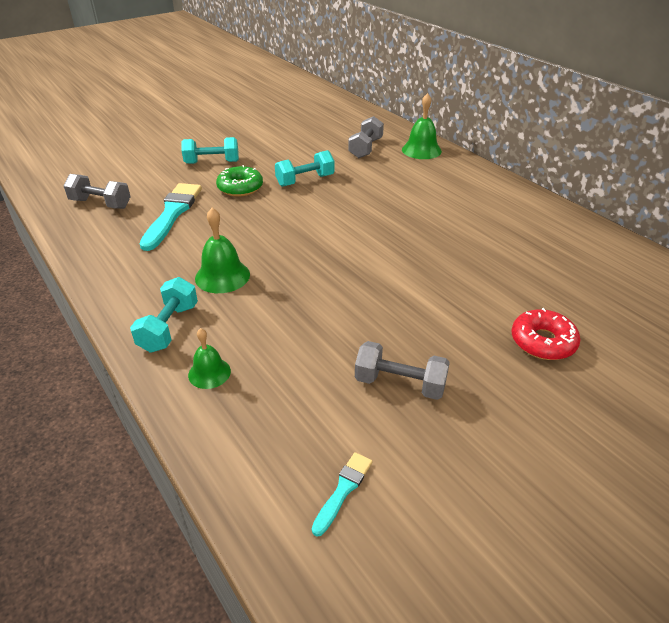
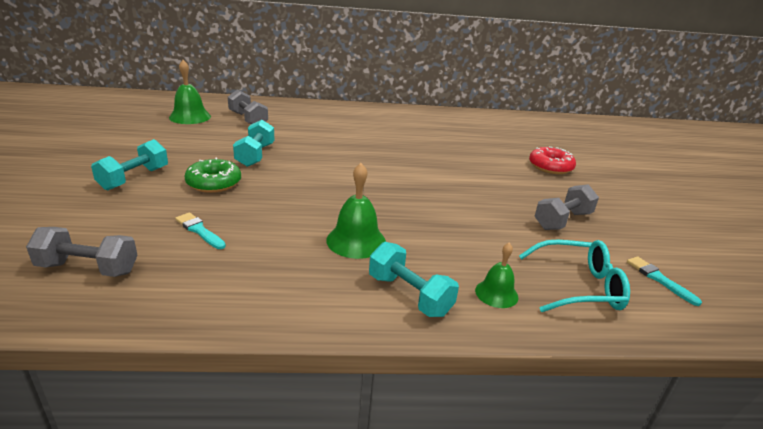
camera: 60 degrees left, 10 degrees down
grey dumbbell [64,174,131,209] -> grey dumbbell turned 45 degrees clockwise [26,227,138,277]
turquoise brush [140,183,202,251] -> turquoise brush [175,212,226,249], size x0.50
green bell [402,93,442,159] -> green bell moved to [169,60,211,124]
none -> turquoise glasses [519,239,630,312]

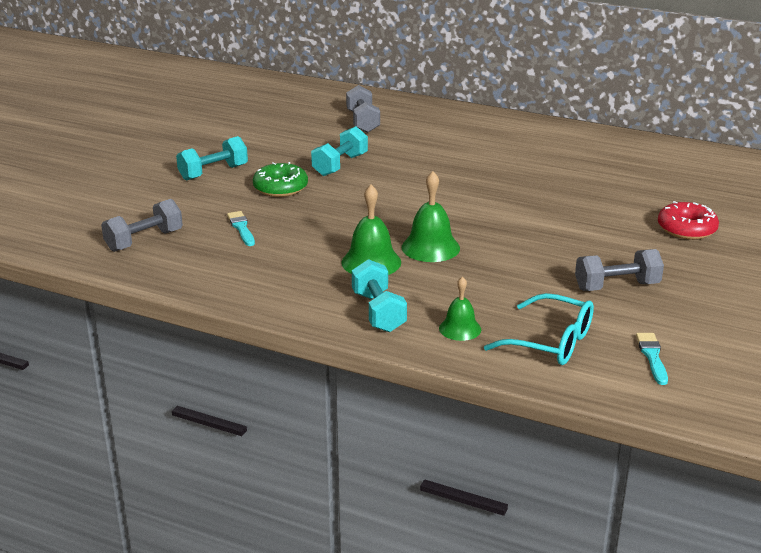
camera: 30 degrees right, 0 degrees up
grey dumbbell [26,227,138,277] -> grey dumbbell turned 75 degrees counterclockwise [101,199,183,252]
green bell [169,60,211,124] -> green bell moved to [402,171,460,262]

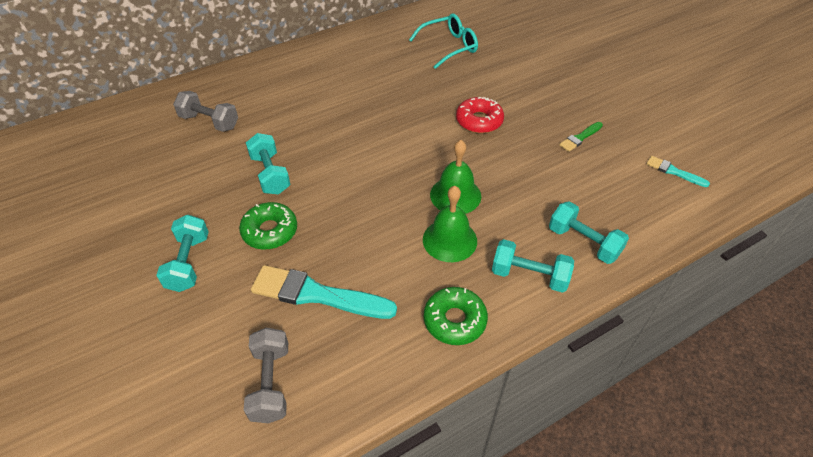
camera: 55 degrees left, 20 degrees up
turquoise brush [227,211,255,246] -> turquoise brush [251,265,397,319], size x2.02
green bell [439,276,481,341] -> turquoise dumbbell [549,201,629,264]
turquoise glasses [484,293,594,365] -> turquoise glasses moved to [409,14,478,69]
grey dumbbell [575,249,664,291] -> green brush [559,122,603,152]
red donut [658,201,719,240] -> red donut moved to [456,97,504,133]
none -> green donut [424,287,488,345]

